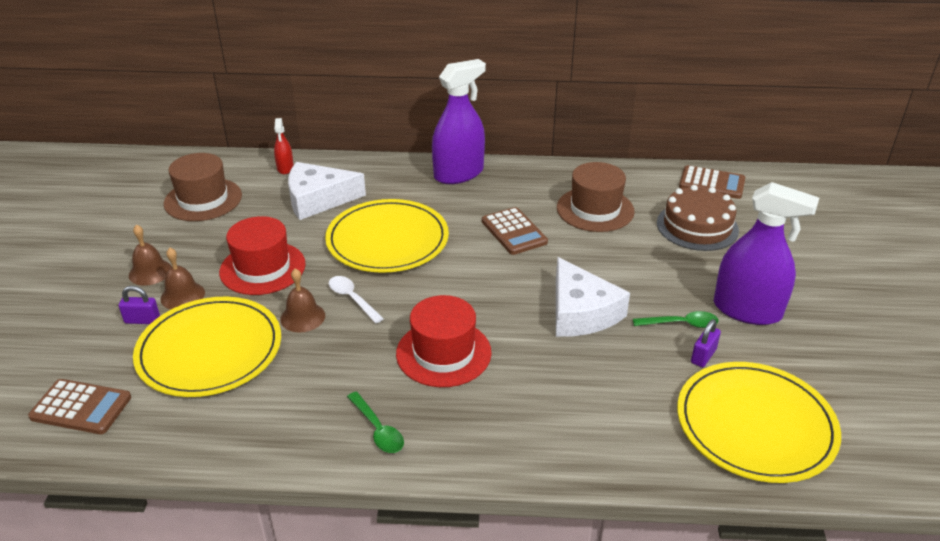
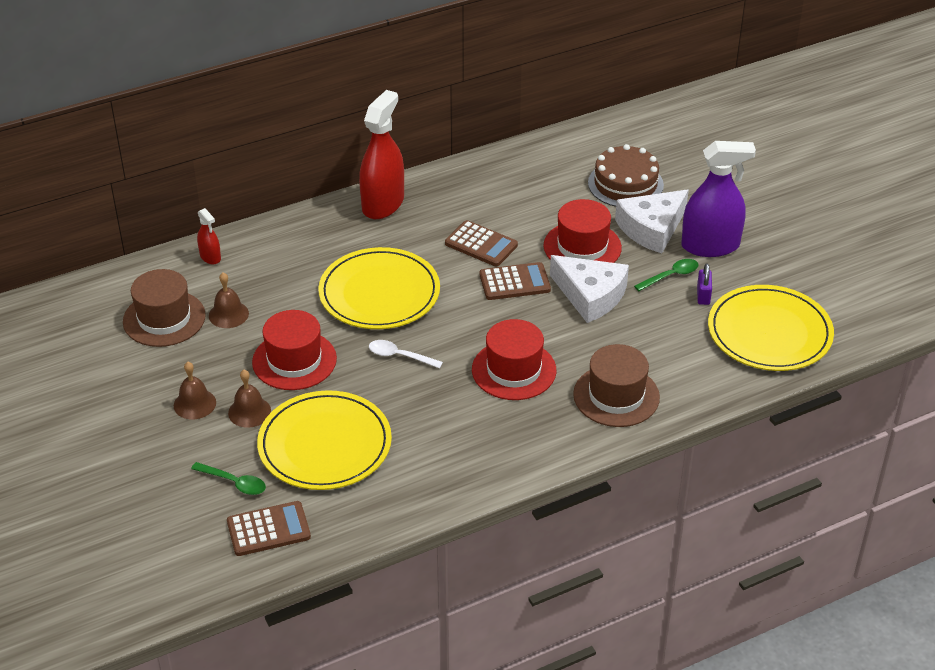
camera: 30 degrees left, 5 degrees up
purple padlock [119,286,160,324] -> none
brown bell [280,269,325,333] -> brown bell moved to [209,272,249,328]
white cheese [288,162,366,220] -> white cheese moved to [615,190,689,254]
green spoon [347,391,404,453] -> green spoon moved to [191,462,266,495]
purple spray bottle [432,59,486,184] -> red spray bottle [359,90,404,219]
brown hat [557,162,635,232] -> brown hat moved to [573,344,660,427]
brown calculator [679,165,745,199] -> brown calculator moved to [480,262,551,300]
none -> red hat [543,199,622,263]

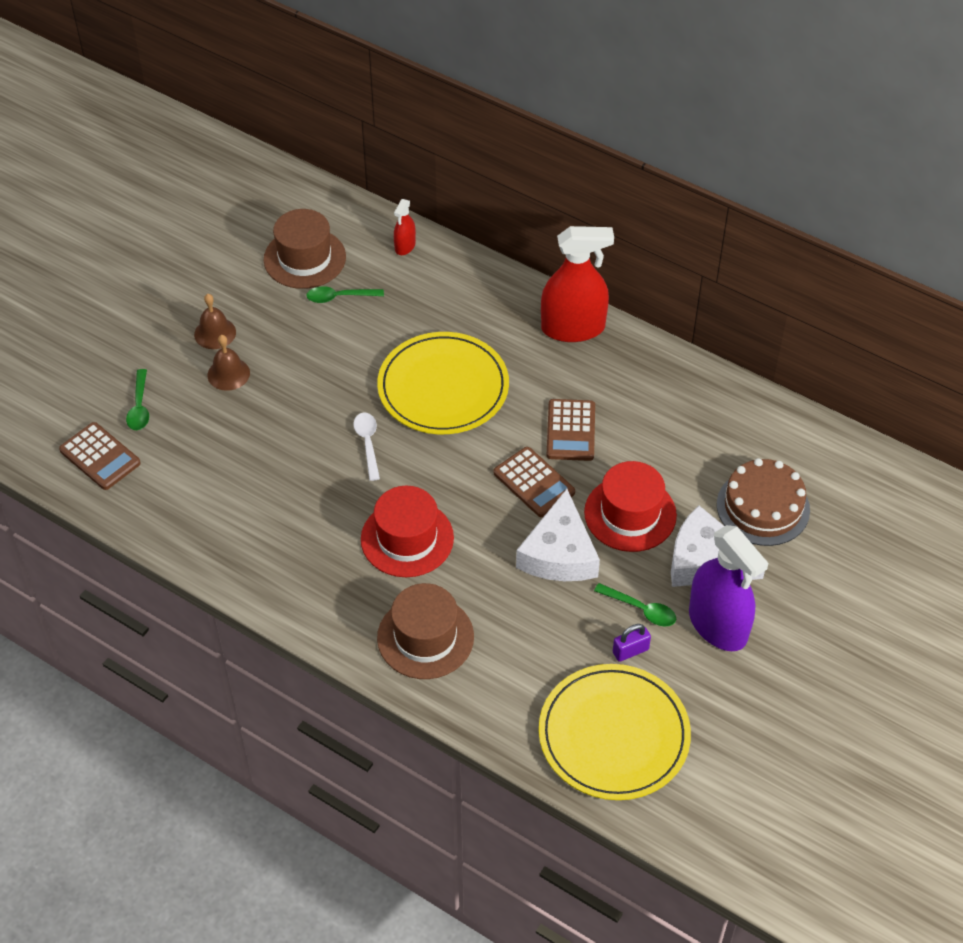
camera: 60 degrees right, 10 degrees up
brown bell [209,272,249,328] -> green spoon [306,286,384,303]
red hat [252,310,337,390] -> none
yellow plate [257,390,392,490] -> none

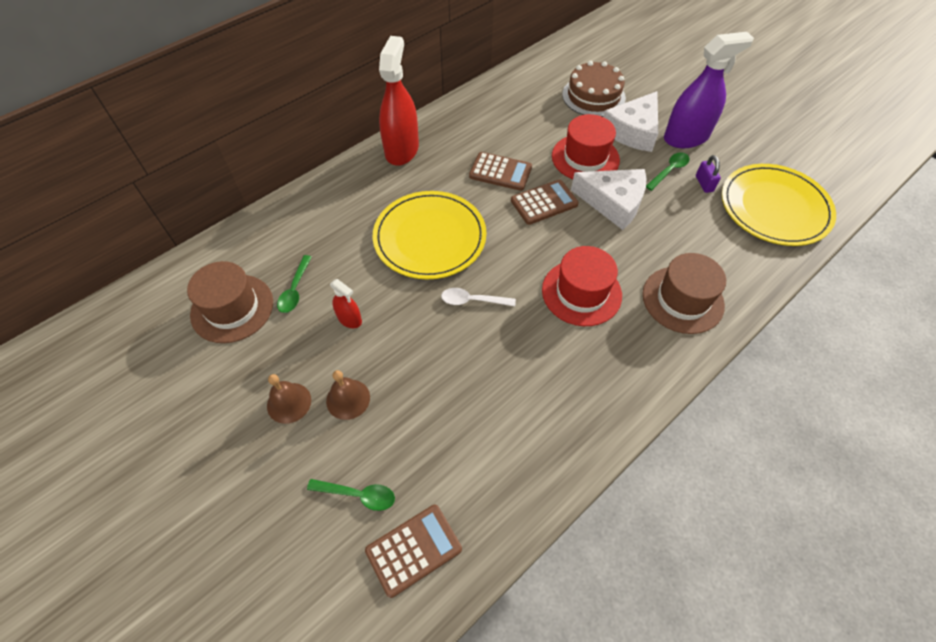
camera: 75 degrees left, 5 degrees up
red spray bottle [394,199,416,255] -> red spray bottle moved to [330,279,362,328]

